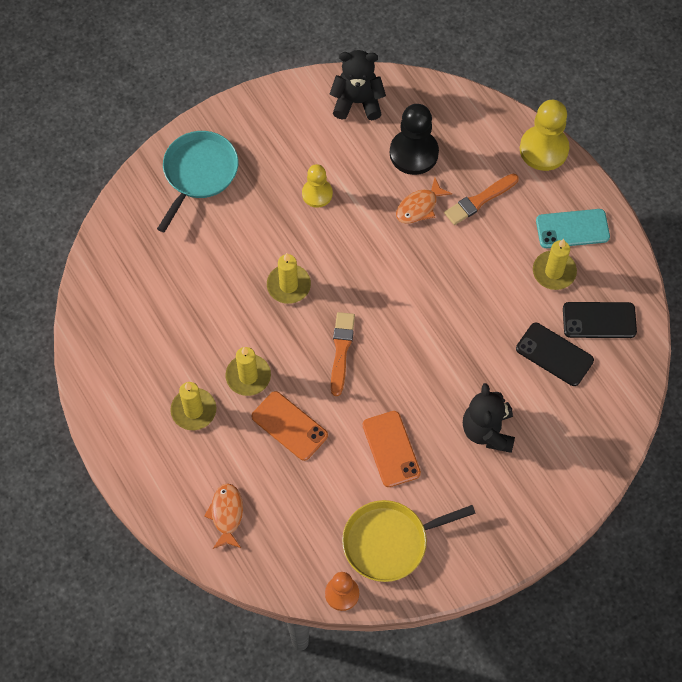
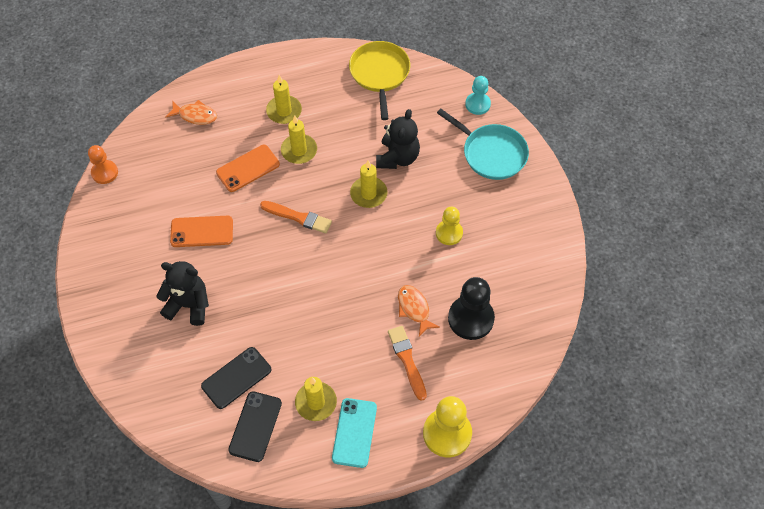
camera: 105 degrees right, 5 degrees down
black teddy bear [330,50,386,120] -> black teddy bear moved to [376,109,420,169]
yellow pan [342,500,476,582] -> yellow pan moved to [349,41,410,120]
none -> turquoise pawn [465,76,491,115]

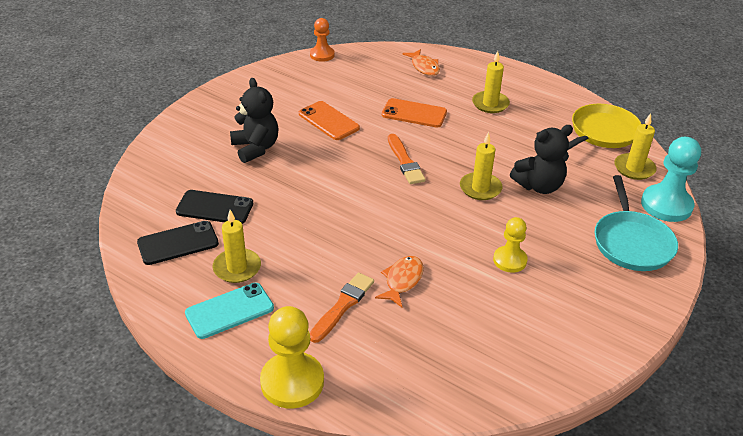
camera: 50 degrees right, 20 degrees down
yellow candle [281,115,317,164] -> yellow candle moved to [614,113,657,180]
black pawn [448,277,495,340] -> none
turquoise pawn [465,76,491,115] -> turquoise pawn [641,137,701,222], size x1.61

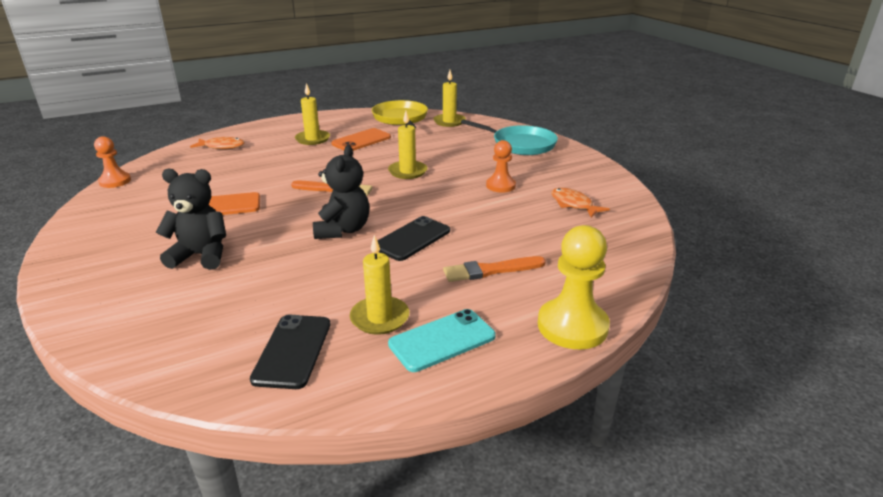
camera: 60 degrees left, 10 degrees down
black phone [176,190,253,224] -> black phone moved to [377,216,450,261]
turquoise phone [185,283,274,339] -> turquoise phone turned 60 degrees clockwise [388,309,496,372]
orange brush [310,273,374,343] -> orange brush turned 75 degrees counterclockwise [443,256,546,282]
orange fish [375,256,424,307] -> orange fish moved to [551,188,610,218]
orange phone [382,98,447,128] -> orange phone moved to [331,128,391,151]
yellow pawn [493,217,528,273] -> orange pawn [486,140,516,193]
black teddy bear [510,125,573,194] -> black teddy bear moved to [313,145,369,239]
turquoise pawn [641,137,701,222] -> none

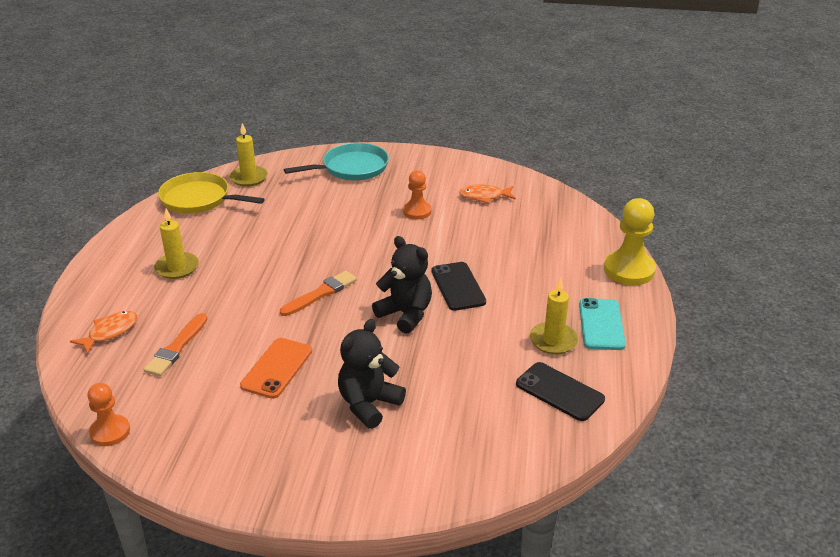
camera: 55 degrees left, 5 degrees up
orange phone [331,128,391,151] -> none
yellow candle [388,111,427,179] -> none
orange brush [443,256,546,282] -> orange brush moved to [143,313,207,376]

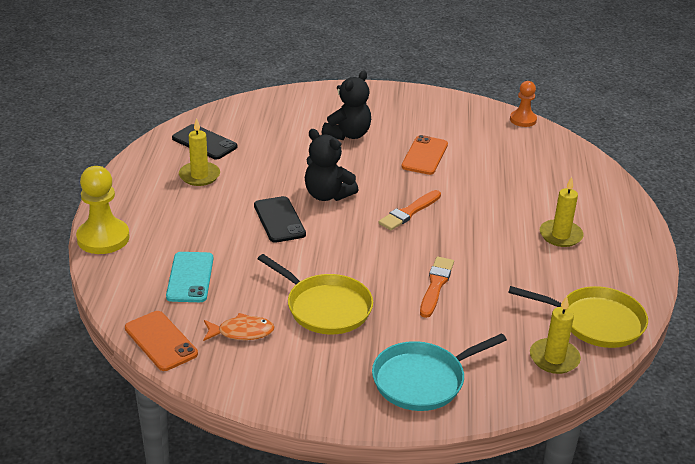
camera: 175 degrees right, 0 degrees up
orange fish [70,311,137,354] -> none
orange brush [143,313,207,376] -> orange brush moved to [420,257,454,318]
orange pawn [403,170,432,220] -> yellow pan [258,254,373,335]
turquoise phone [579,298,626,350] -> turquoise phone moved to [166,252,213,302]
none -> orange phone [125,311,198,371]

